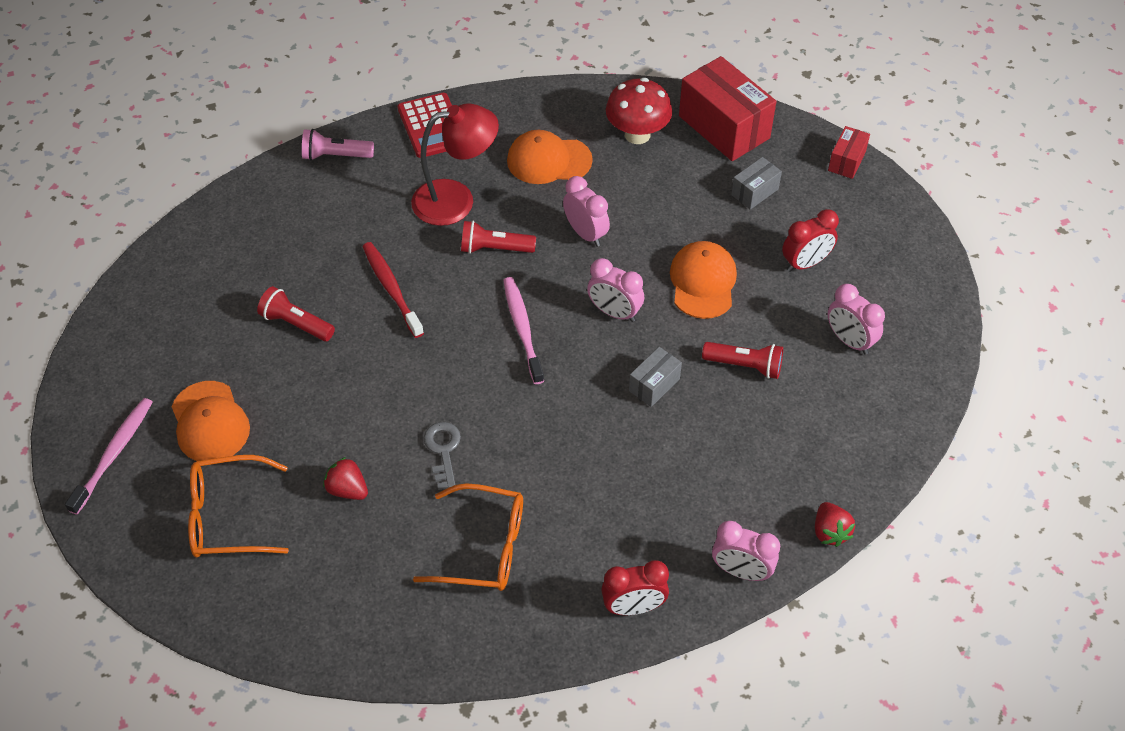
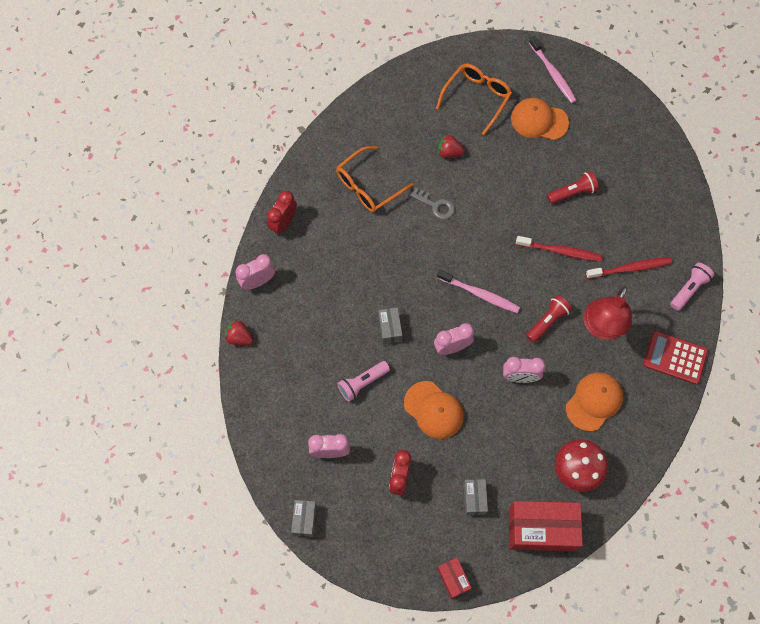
camera: 130 degrees right, 15 degrees up
red strawberry [323,457,368,500] -> red strawberry turned 150 degrees counterclockwise [438,134,465,158]
red flashlight [702,342,783,379] -> pink flashlight [337,361,390,402]
none -> grey box [291,500,317,537]
none -> red toothbrush [586,257,672,279]

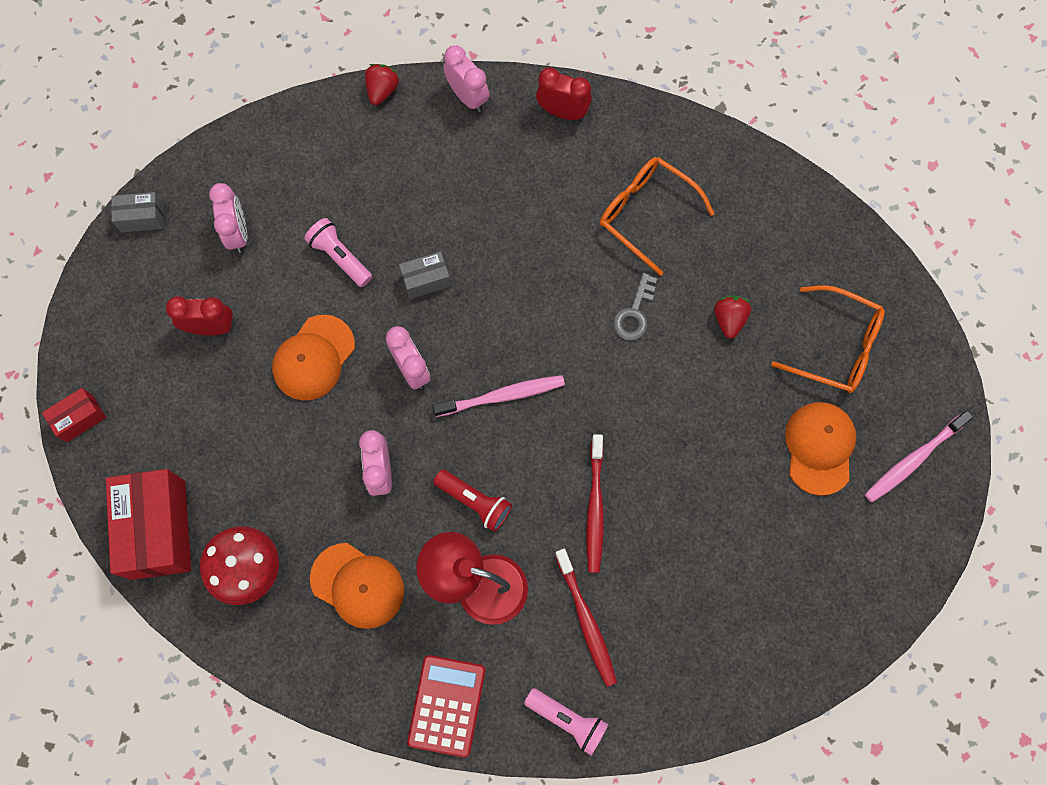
camera: 80 degrees right, 5 degrees up
pink toothbrush [437,270,520,313] -> pink toothbrush turned 120 degrees counterclockwise [433,375,565,417]
grey box [463,479,488,515] -> none
red flashlight [547,171,599,204] -> none

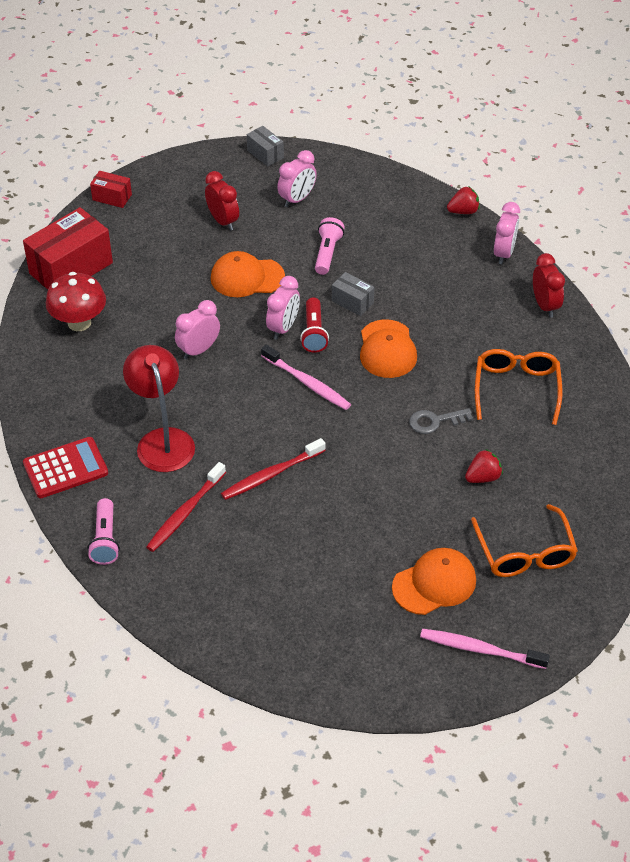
camera: 55 degrees right, 25 degrees down
orange cap [310,543,404,629] -> orange cap moved to [360,319,417,378]
red flashlight [433,469,512,532] -> red flashlight moved to [300,297,329,353]

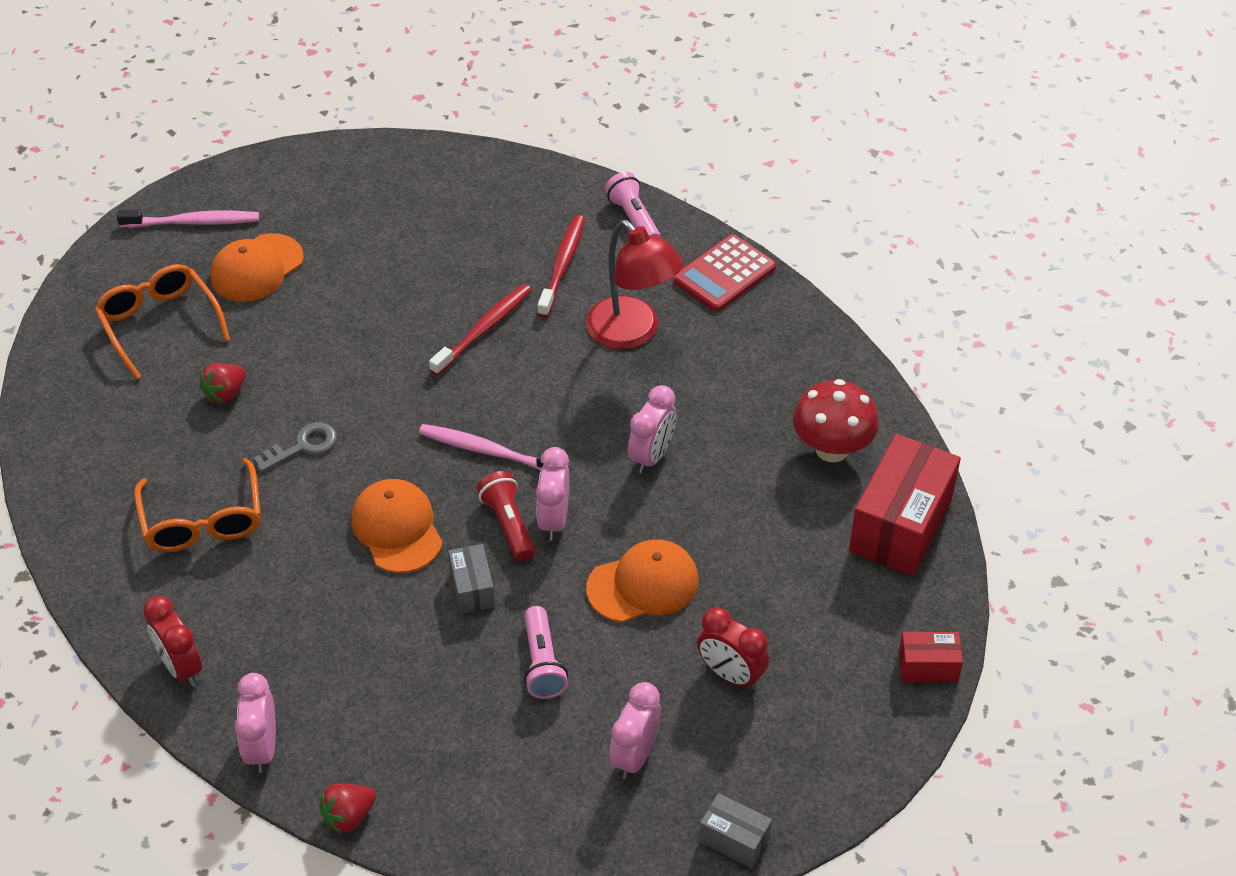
camera: 160 degrees right, 0 degrees up
grey box [332,272,374,316] -> grey box turned 60 degrees clockwise [448,544,495,614]

